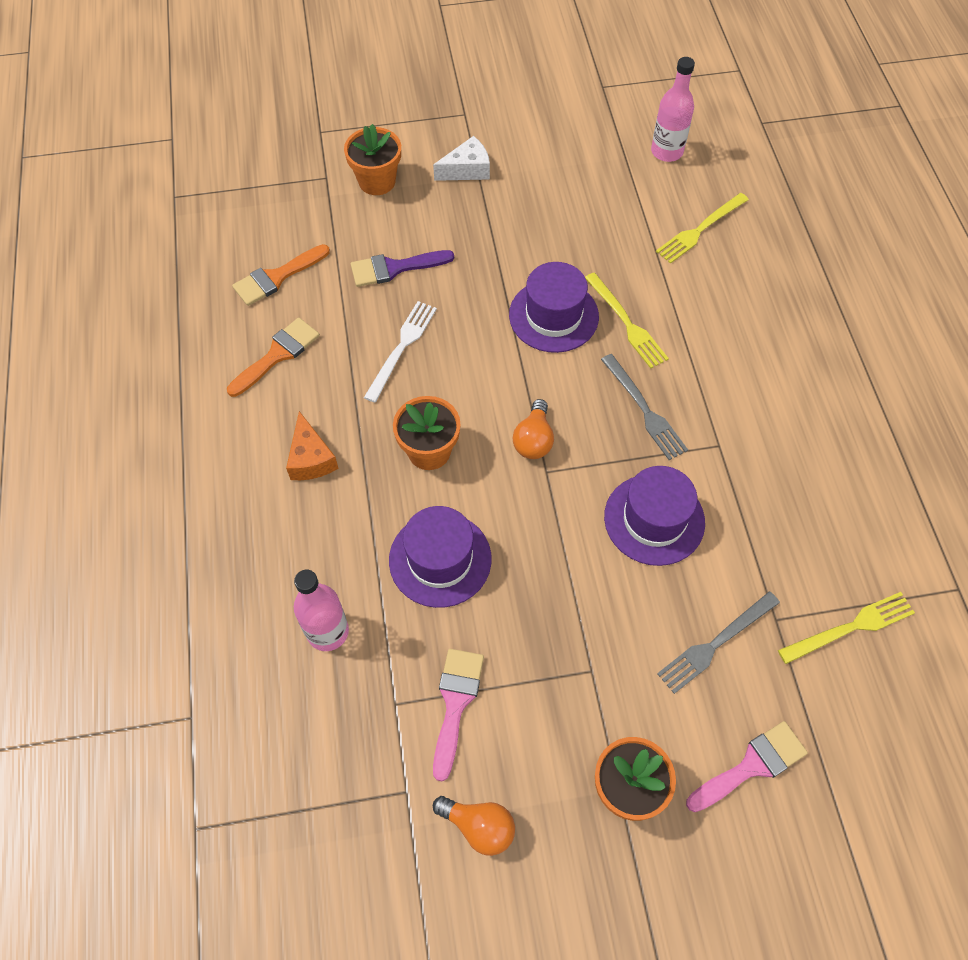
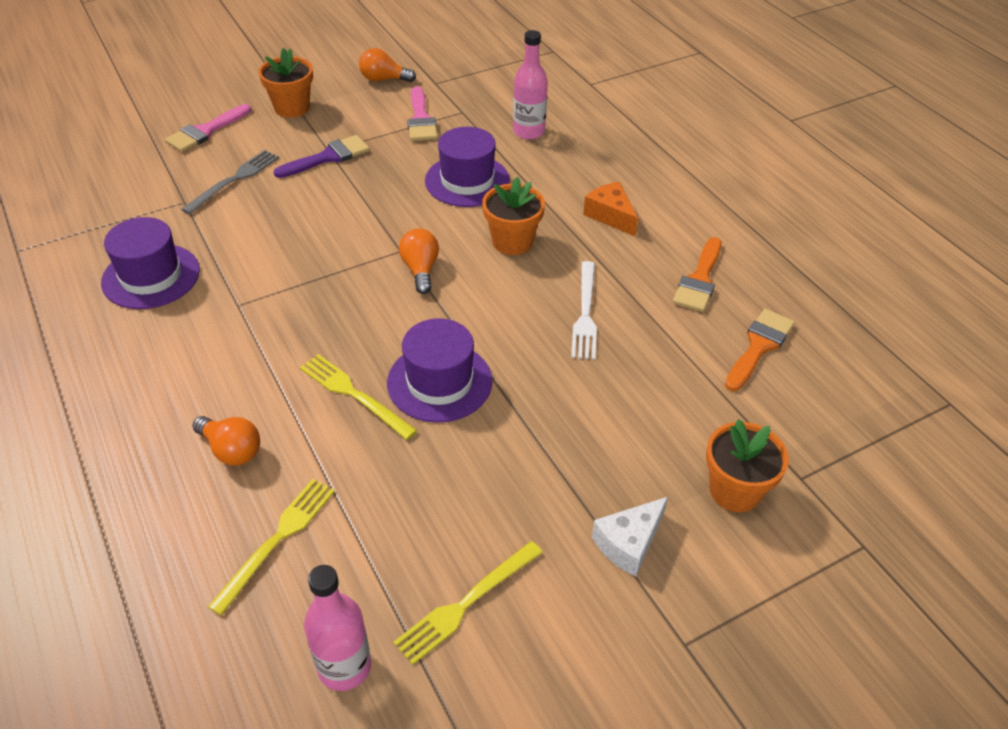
camera: 160 degrees right, 15 degrees down
purple brush [351,250,454,287] -> purple brush moved to [274,135,370,178]
grey fork [601,354,688,460] -> none
purple hat [604,466,705,566] -> purple hat moved to [101,217,200,309]
yellow fork [778,592,915,664] -> yellow fork moved to [393,541,543,665]
none -> orange light bulb [192,416,260,465]

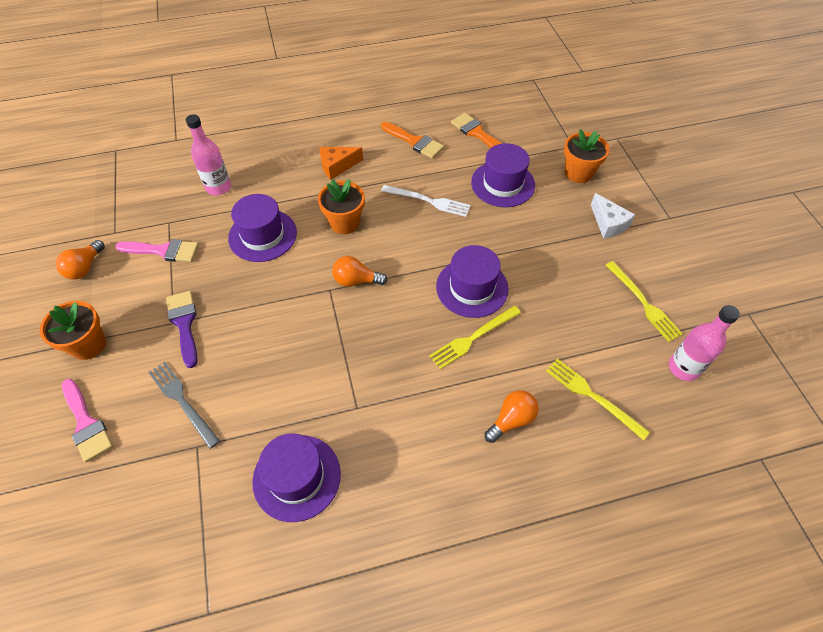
camera: 75 degrees left, 10 degrees up
none -> purple hat [471,143,535,207]

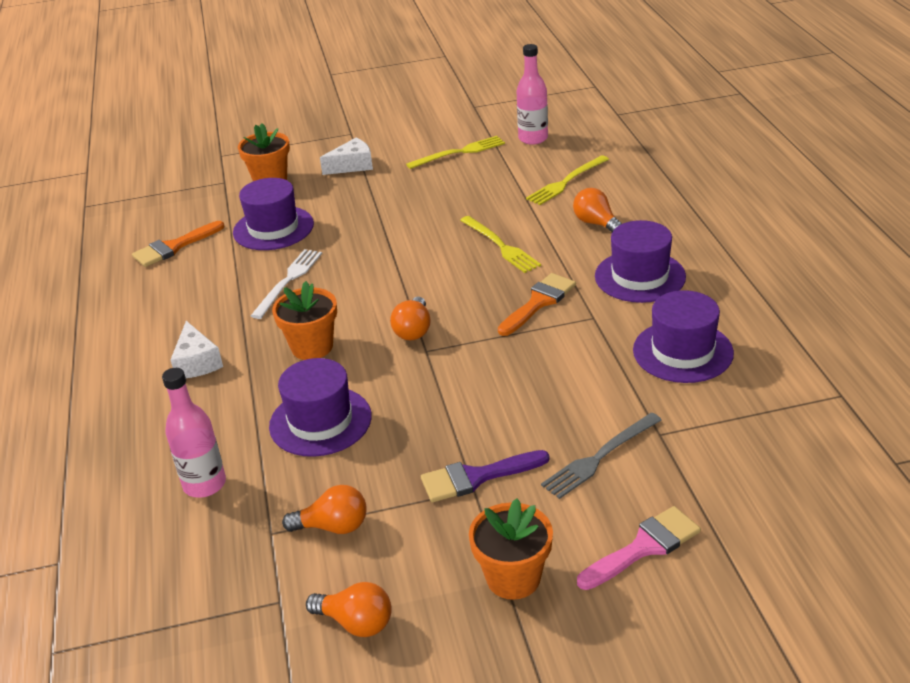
camera: 85 degrees left, 20 degrees down
pink brush [115,239,199,262] -> orange light bulb [282,485,367,534]
orange cheese [320,147,363,180] -> white cheese [170,321,223,378]
orange brush [381,122,444,159] -> orange brush moved to [498,273,576,336]
purple hat [436,245,509,318] -> purple hat moved to [595,220,686,303]

